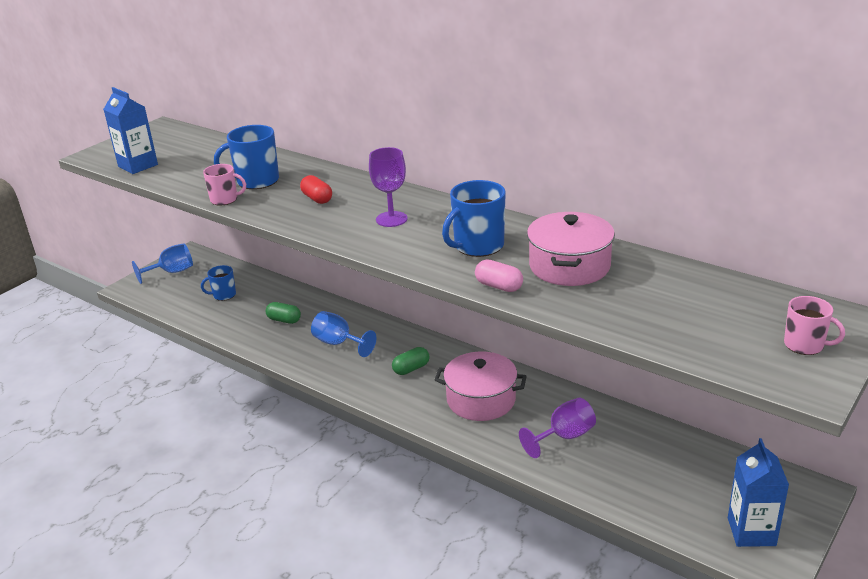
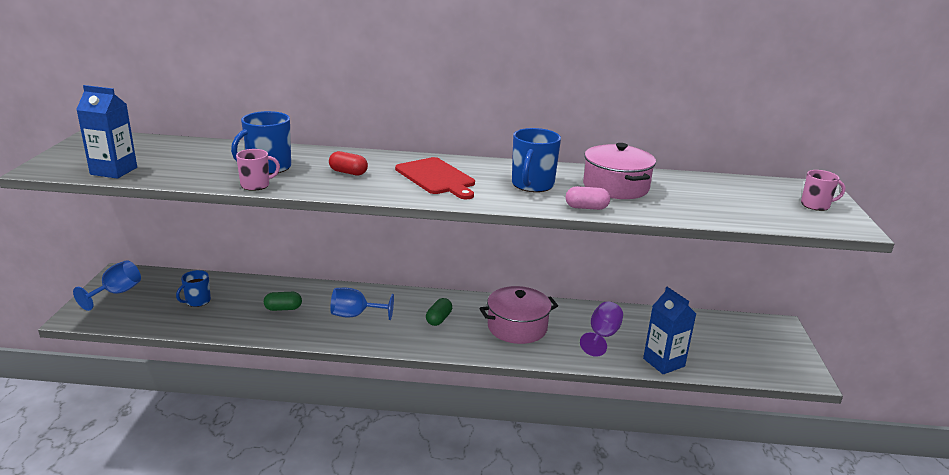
camera: 35 degrees left, 5 degrees down
purple goblet [369,147,408,227] -> red cutting board [395,157,475,199]
blue carton [728,438,789,547] -> blue carton moved to [643,287,696,374]

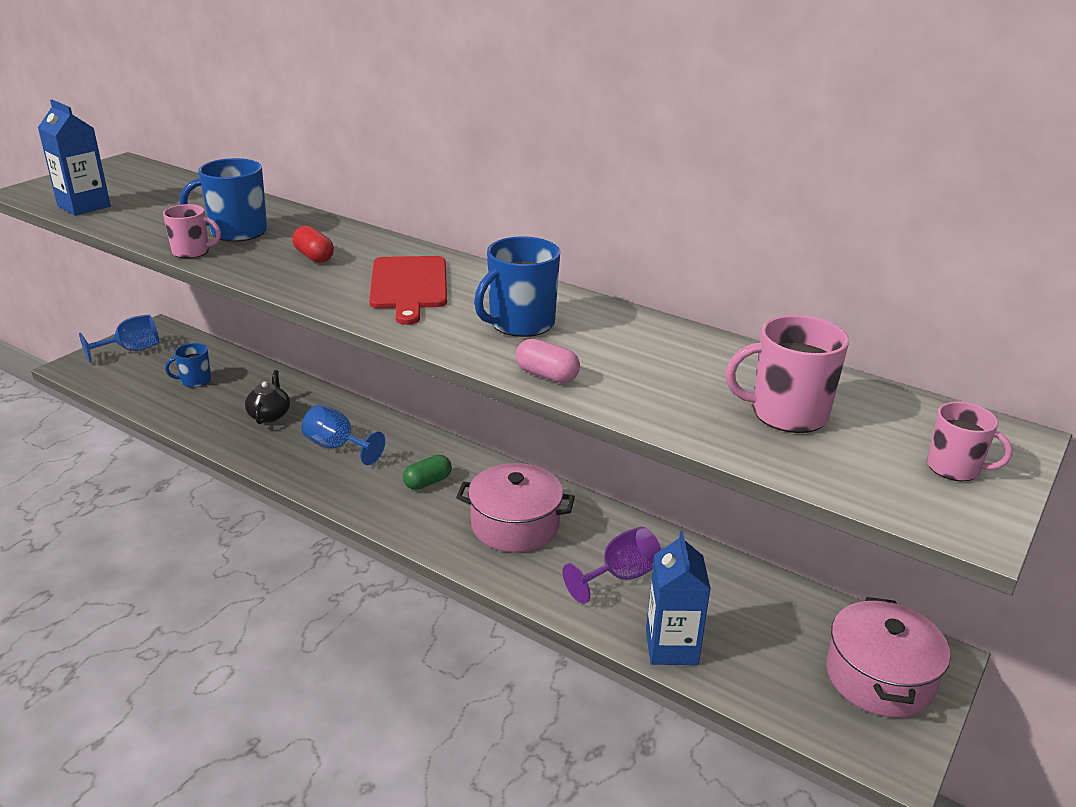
camera: 30 degrees right, 5 degrees up
green capsule [264,292,302,311] -> black teapot [245,370,290,424]
pink pot [583,143,656,199] -> pink pot moved to [826,597,951,718]
none -> pink mug [725,315,849,433]

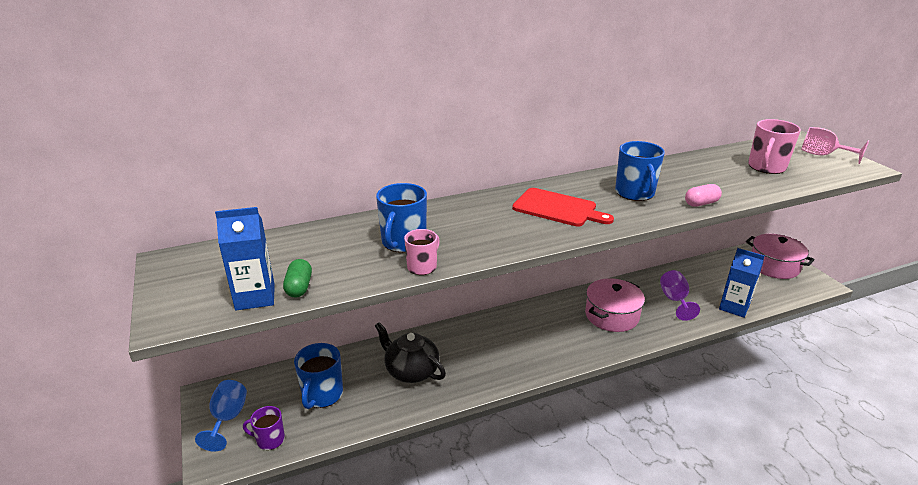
camera: 55 degrees left, 0 degrees up
blue mug [165,343,211,388] -> blue mug [294,343,343,409], size x1.60
black teapot [245,370,290,424] -> black teapot [375,322,446,383], size x1.59
red capsule [292,226,334,263] -> none
blue goblet [302,405,385,465] -> none
green capsule [403,455,452,490] -> green capsule moved to [283,259,312,298]
pink mug [927,402,1013,481] -> pink goblet [801,127,869,164]
none -> purple mug [243,406,285,450]

